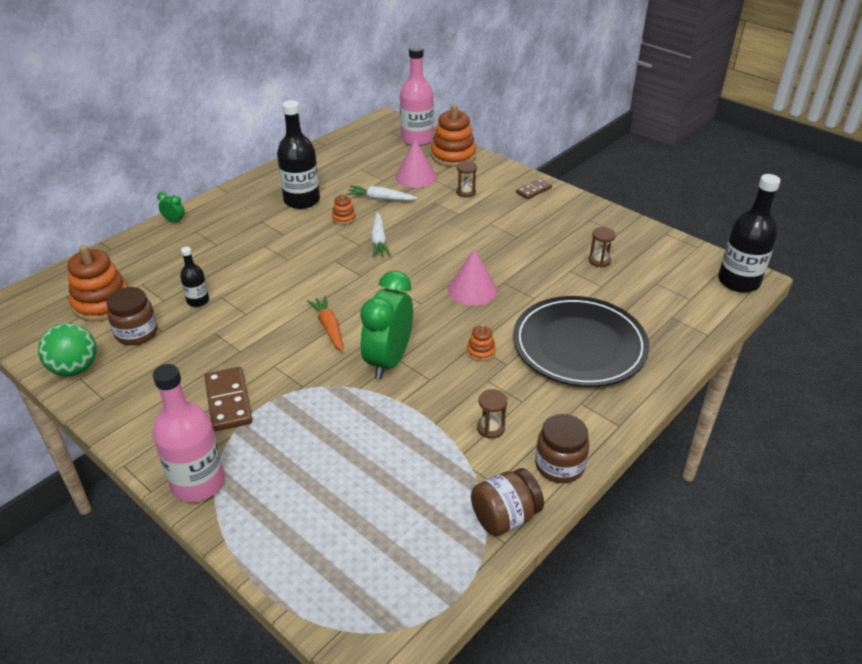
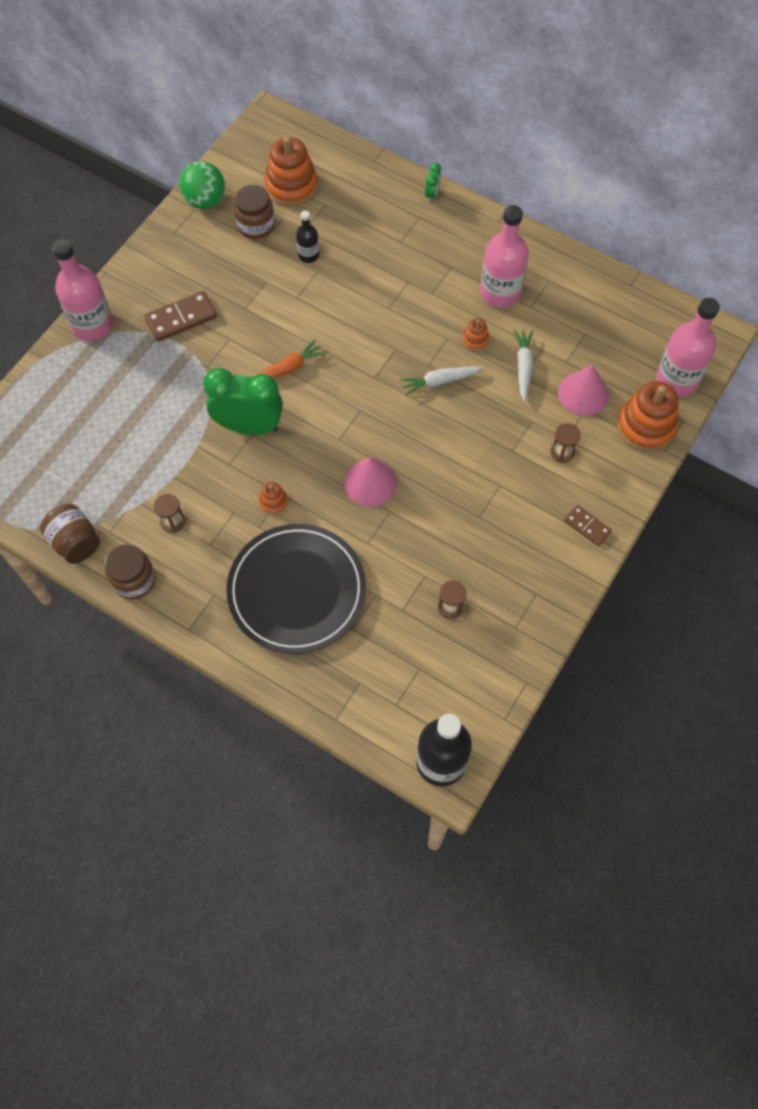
camera: 80 degrees right, 25 degrees up
black bottle [277,100,320,209] -> pink bottle [480,205,529,308]

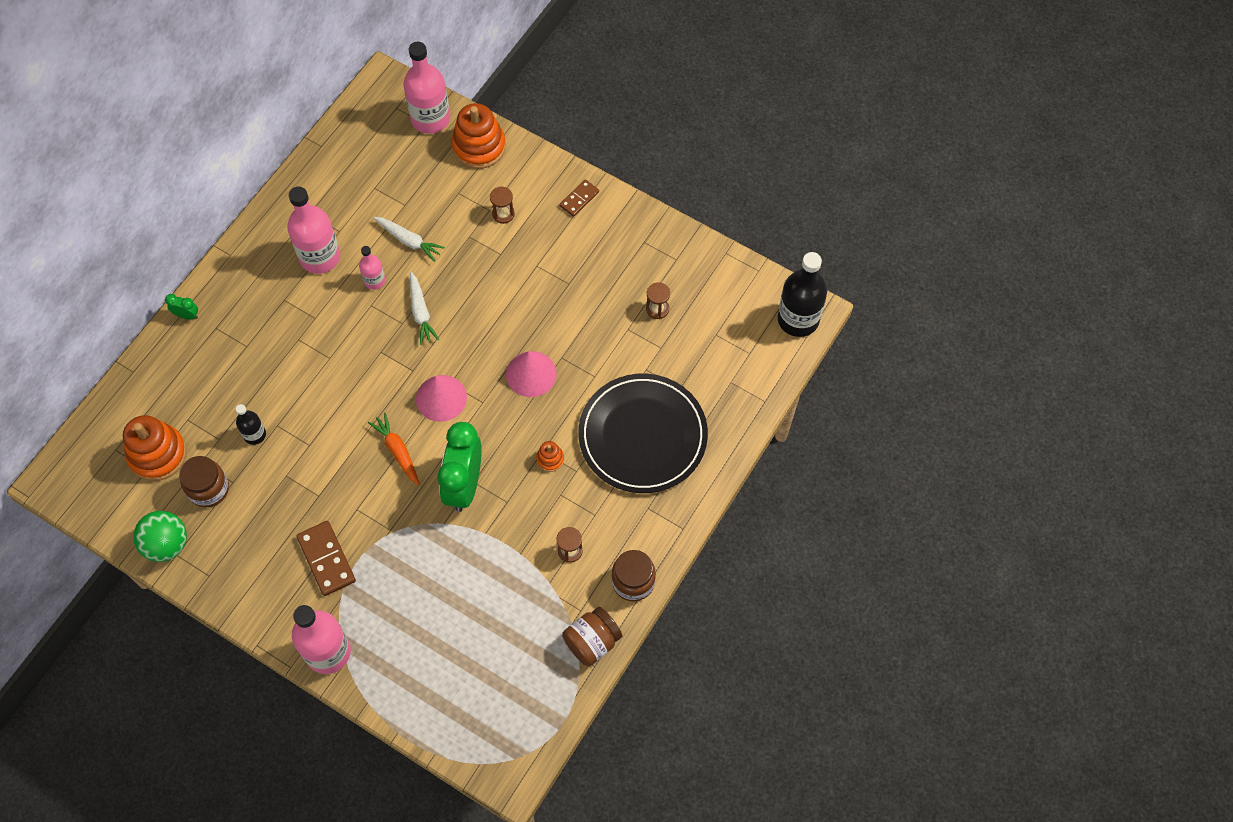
camera: 90 degrees left, 0 degrees up
orange stacking toy [462,318,489,351] -> pink bottle [359,246,386,290]
white carrot [514,330,533,402] -> white carrot turned 150 degrees counterclockwise [373,217,445,262]
pink cone [558,365,609,416] -> pink cone moved to [416,375,467,422]

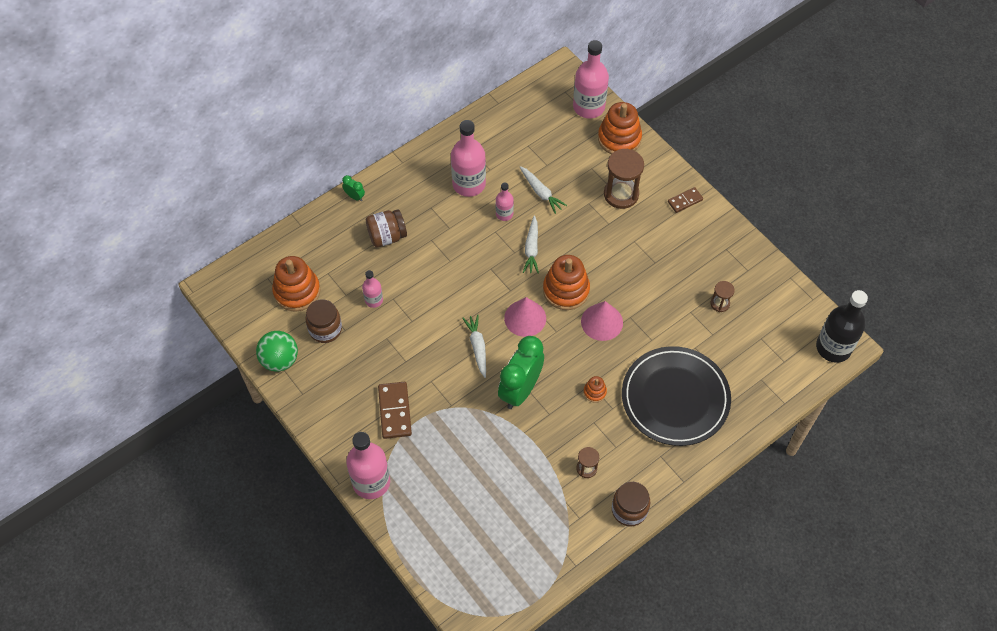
camera: 20 degrees right, 5 degrees down
black bottle [236,404,266,445] -> pink bottle [362,270,383,308]
orange carrot [368,412,420,485] -> white carrot [462,315,486,378]
brown hourglass [490,187,515,224] -> brown hourglass [604,149,644,209], size x1.91
brown jar [562,607,622,666] -> brown jar moved to [366,209,407,247]
none -> orange stacking toy [543,255,590,310]

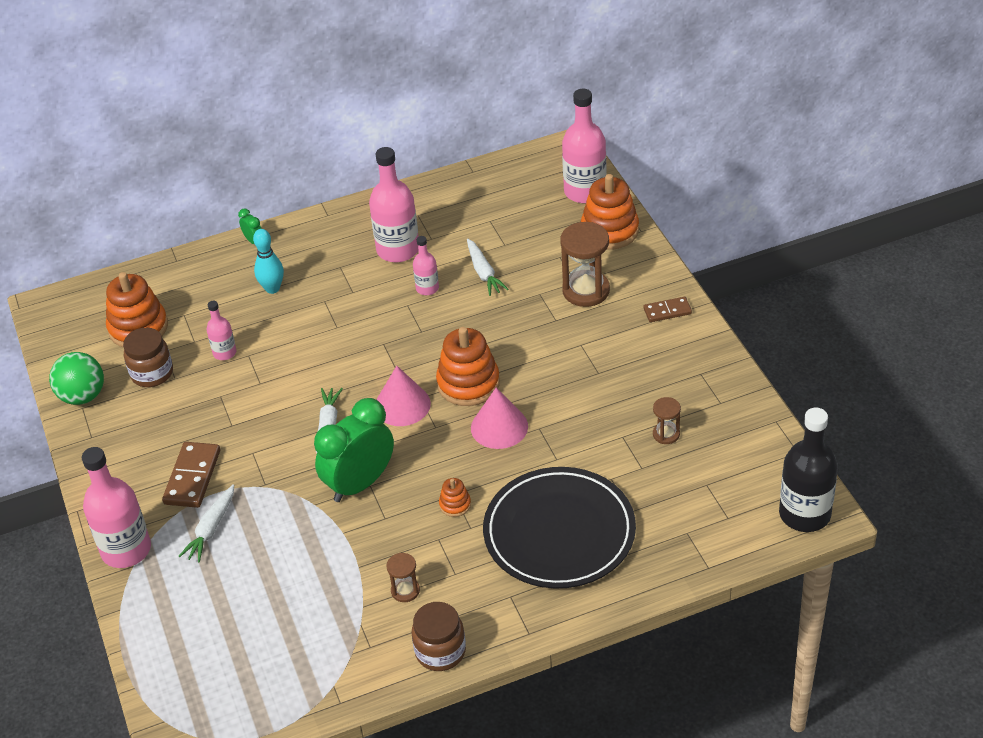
camera: 20 degrees right, 15 degrees down
brown jar [366,209,407,247] -> turquoise bowling pin [253,229,284,294]
white carrot [523,216,539,274] -> white carrot moved to [179,484,234,562]

